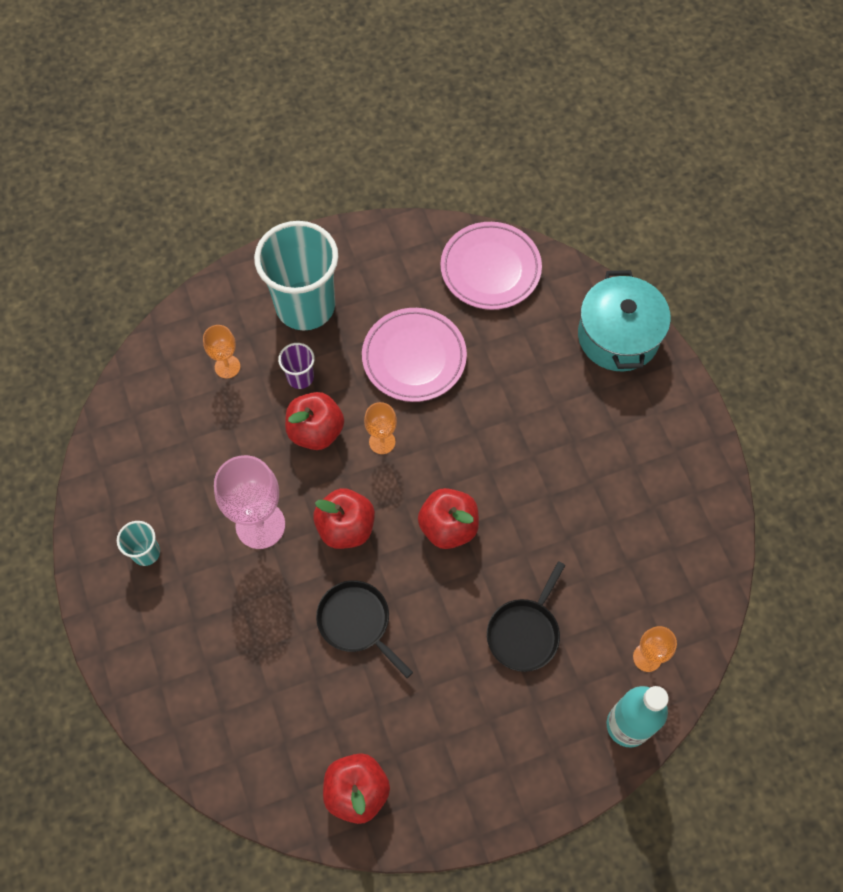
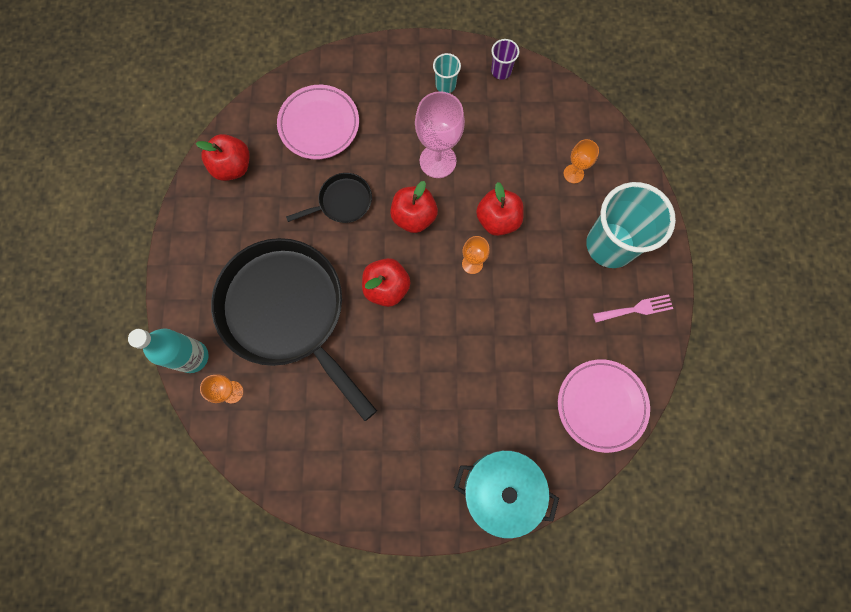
camera: 110 degrees right, 10 degrees up
purple cup [278,343,315,389] -> purple cup moved to [491,39,519,80]
pink plate [362,308,467,402] -> pink plate moved to [277,85,359,159]
black pan [487,561,565,672] -> black pan [211,238,377,421], size x2.30
none -> pink fork [593,294,673,322]

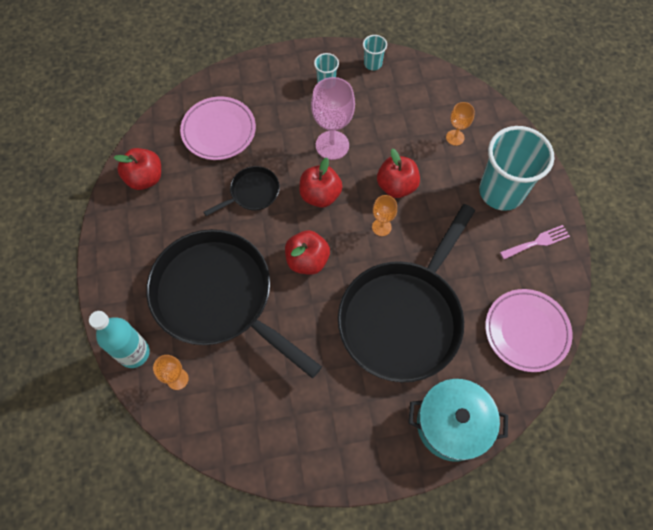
camera: 10 degrees left, 10 degrees down
purple cup [491,39,519,80] -> turquoise cup [363,35,387,70]
none -> black pan [338,204,475,382]

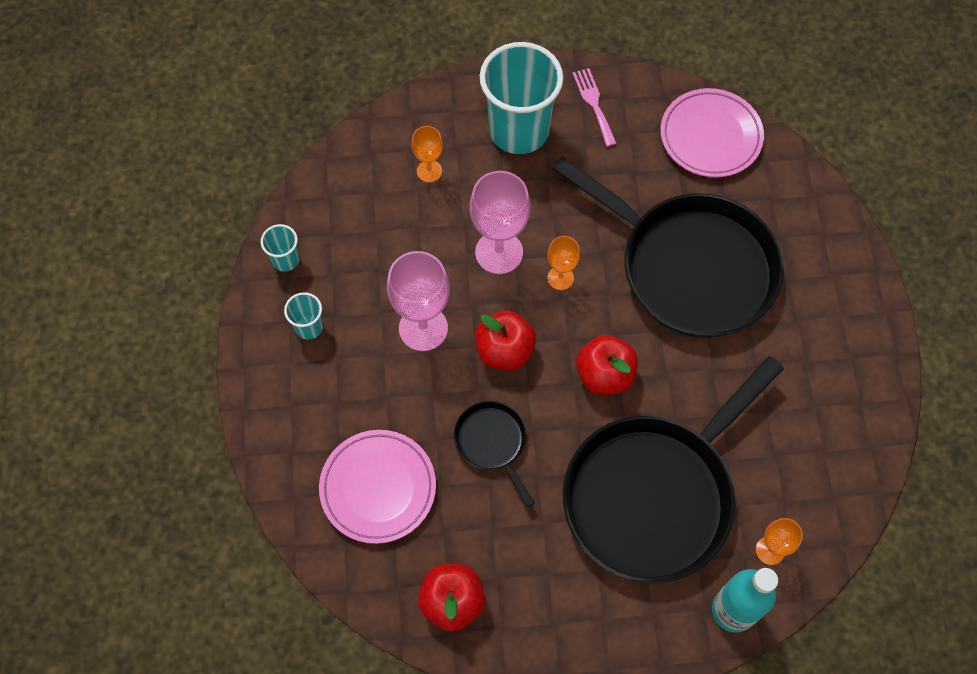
camera: 85 degrees left, 0 degrees up
red apple [377,149,420,198] -> pink goblet [470,171,530,274]
turquoise pot [408,379,508,462] -> none

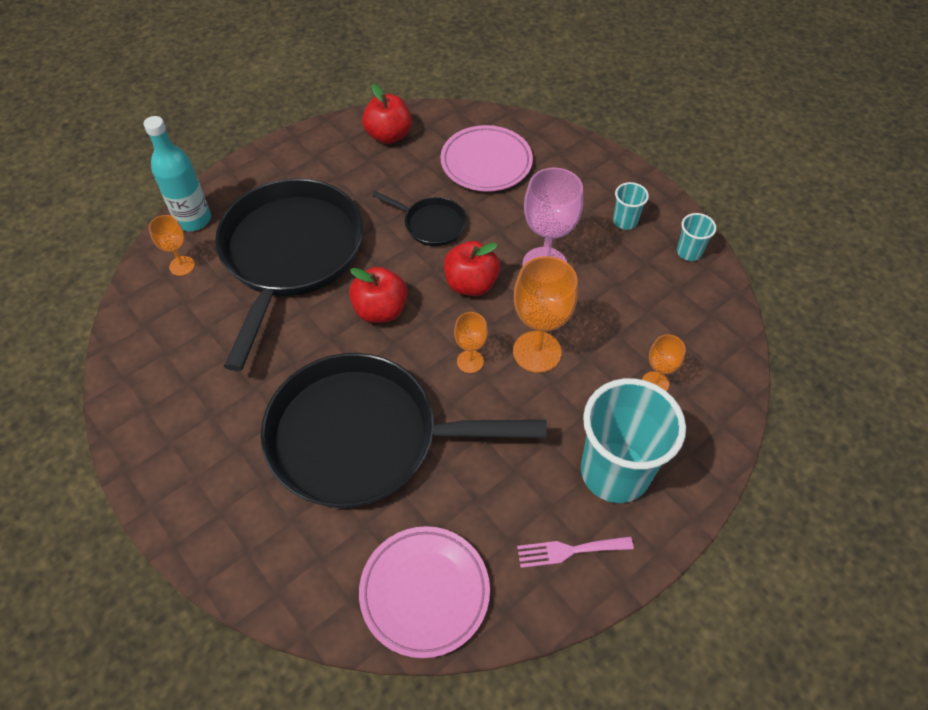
camera: 145 degrees right, 10 degrees down
pink goblet [470,171,530,274] -> orange goblet [513,256,578,373]
pink fork [573,68,617,147] -> pink fork turned 135 degrees clockwise [517,536,634,568]

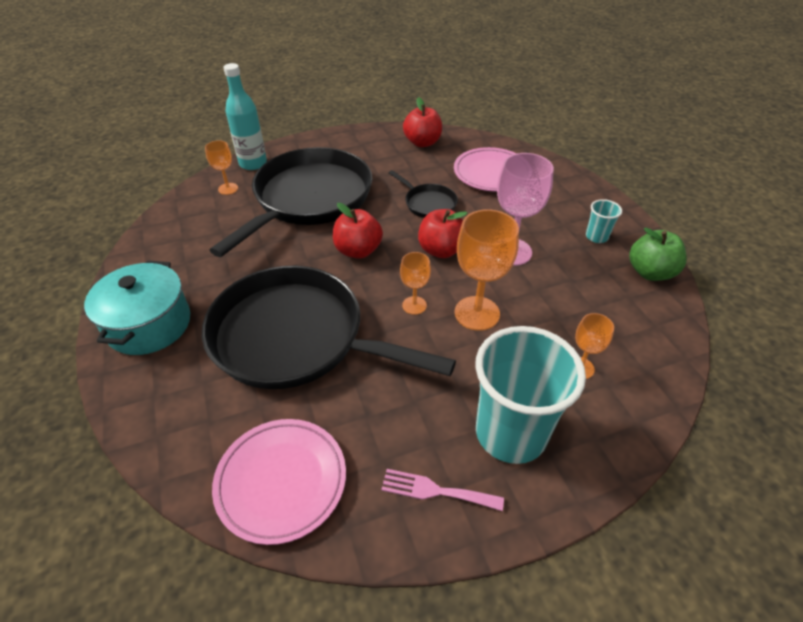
camera: 20 degrees right, 10 degrees down
turquoise cup [677,213,716,261] -> green apple [629,227,687,281]
none -> turquoise pot [84,260,190,355]

